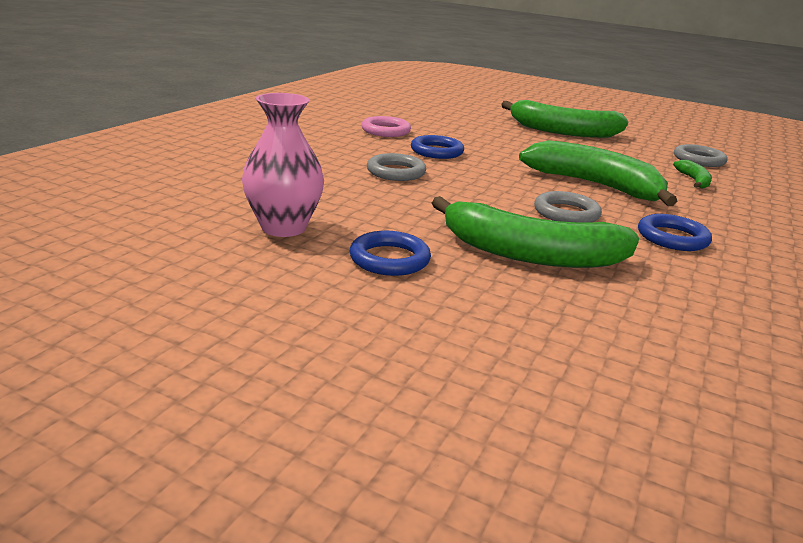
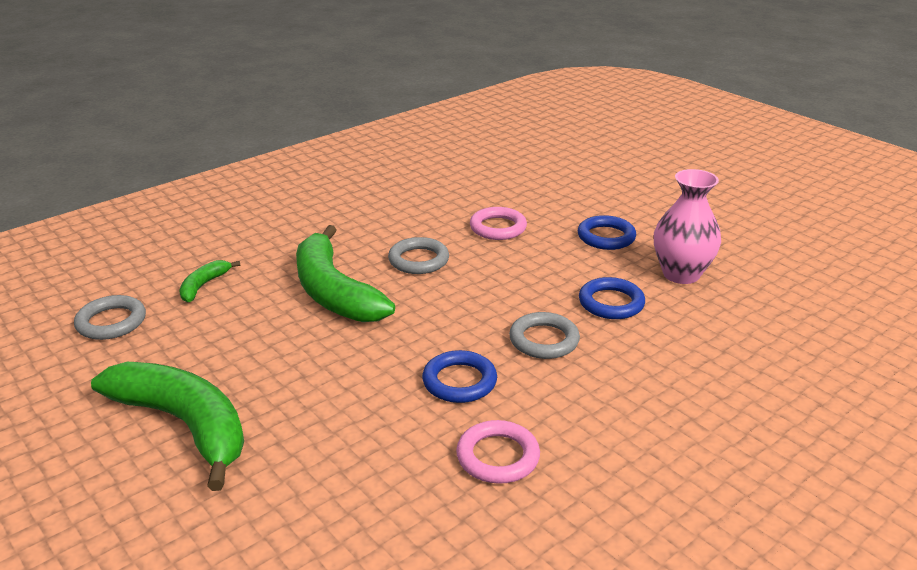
camera: 155 degrees left, 5 degrees up
green banana [432,196,639,268] -> pink ring [470,207,527,240]
blue ring [638,214,712,251] -> blue ring moved to [579,277,645,319]

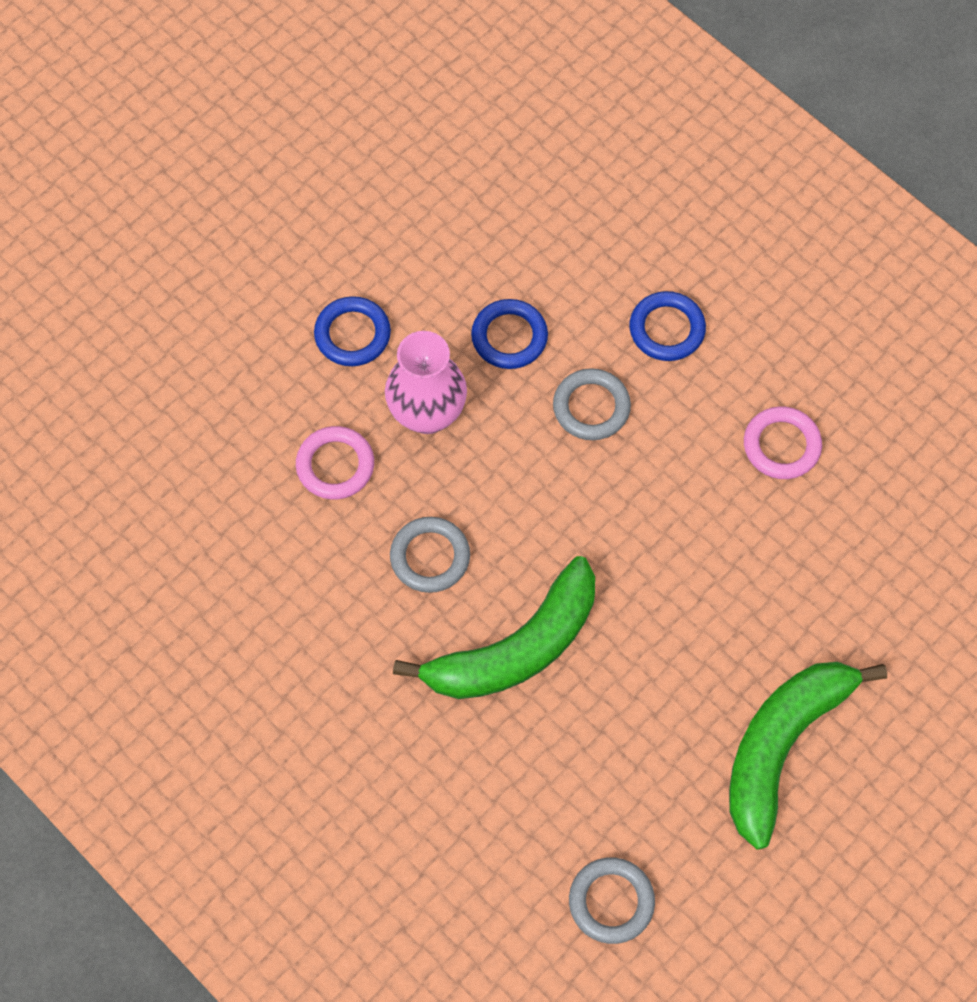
camera: 95 degrees left, 35 degrees up
green banana [179,260,240,302] -> none
blue ring [422,350,497,403] -> blue ring moved to [629,291,706,361]
pink vase [654,169,721,284] -> pink vase moved to [385,331,467,434]

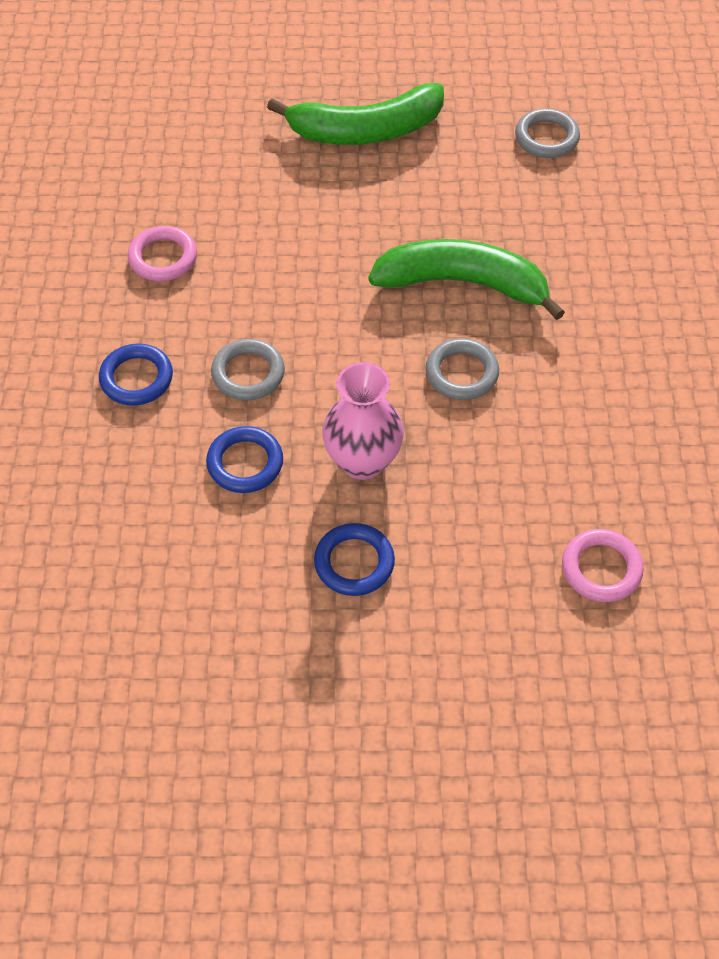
camera: 135 degrees left, 10 degrees down
pink ring [296,426,374,500] -> pink ring moved to [562,529,644,602]

